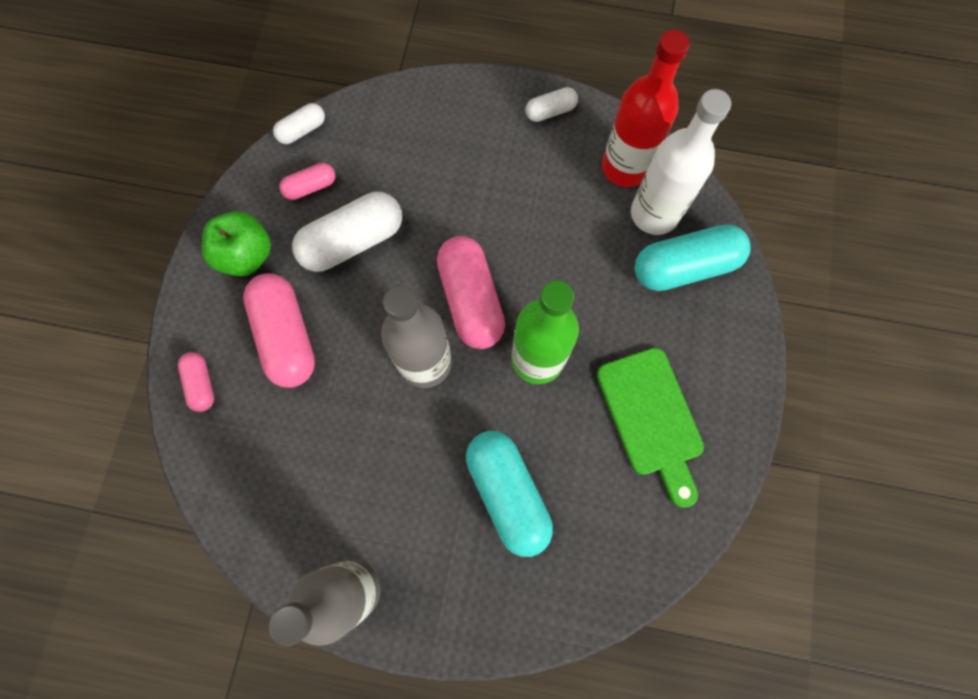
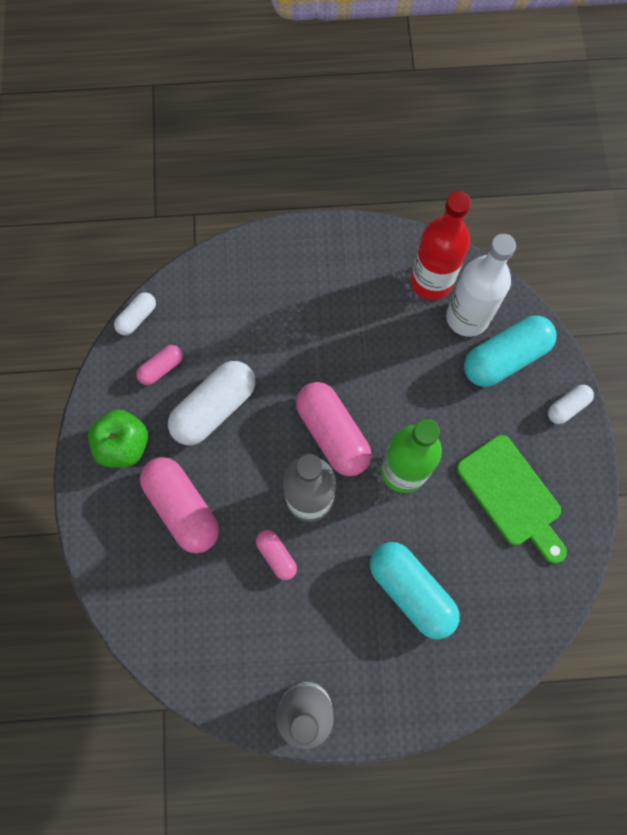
camera: 15 degrees left, 0 degrees up
pink capsule [178,352,214,412] -> pink capsule moved to [256,530,297,580]
white capsule [525,87,578,122] -> white capsule moved to [548,385,594,424]

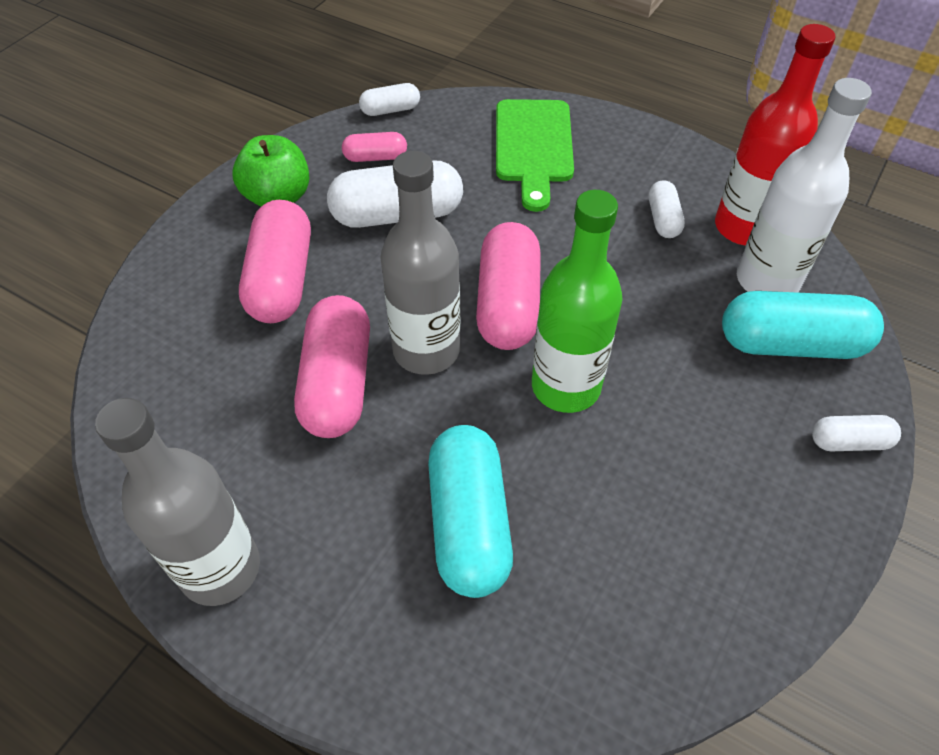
camera: 35 degrees right, 20 degrees down
pink capsule [256,530,297,580] -> pink capsule [294,295,370,438], size x1.94
green cutting board [456,435,567,563] -> green cutting board moved to [496,99,574,212]
none -> white capsule [649,180,685,238]

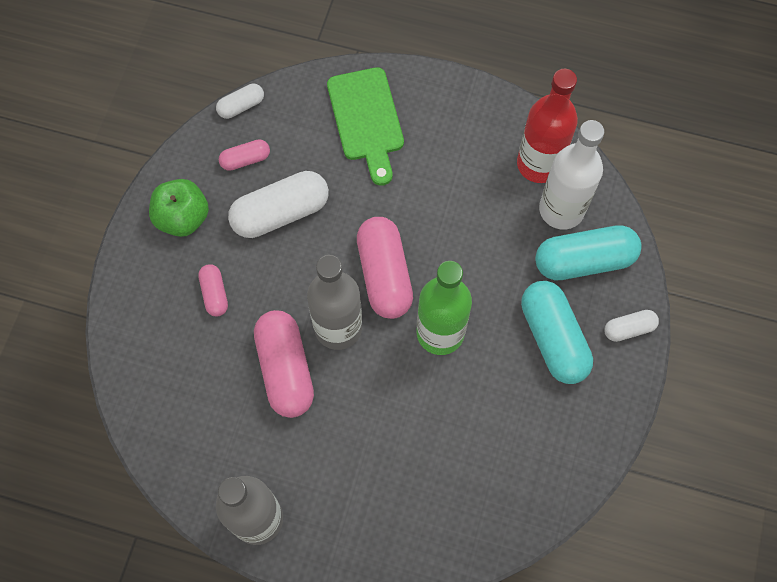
camera: 15 degrees left, 15 degrees up
pink capsule [239,200,311,323] -> pink capsule [198,264,228,317], size x0.51
turquoise capsule [428,425,513,598] -> turquoise capsule moved to [521,281,593,384]
white capsule [649,180,685,238] -> none

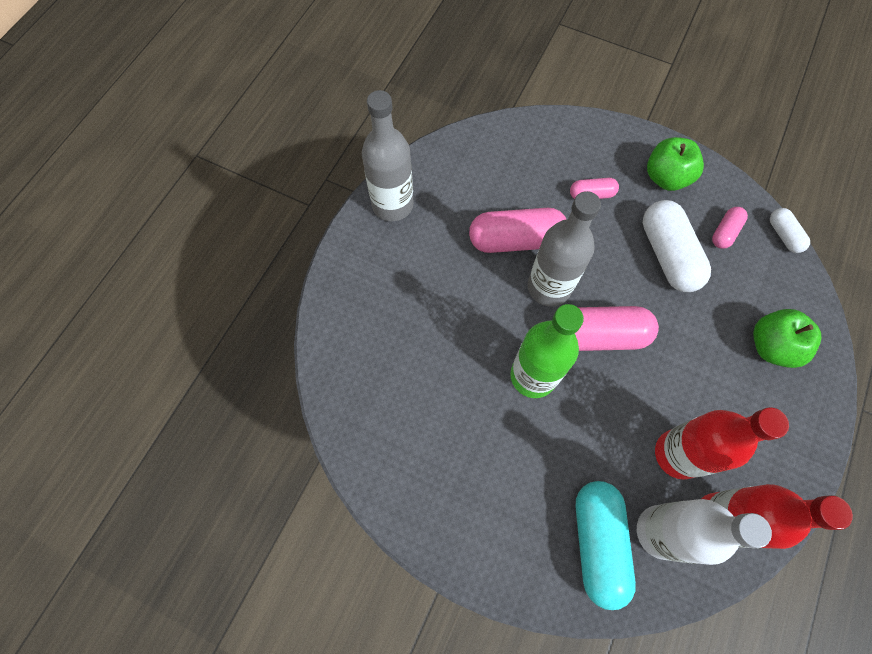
camera: 100 degrees right, 0 degrees up
pink capsule [219,139,270,171] -> pink capsule turned 45 degrees clockwise [712,207,748,249]
green cutting board [327,67,404,186] -> green apple [753,309,821,368]
turquoise capsule [521,281,593,384] -> none
white capsule [604,310,659,342] -> none
none -> red bottle [655,407,789,480]

